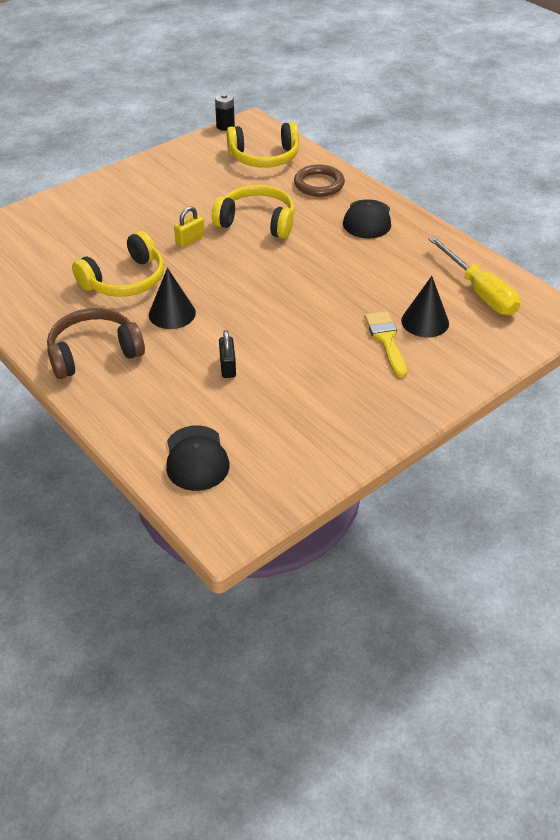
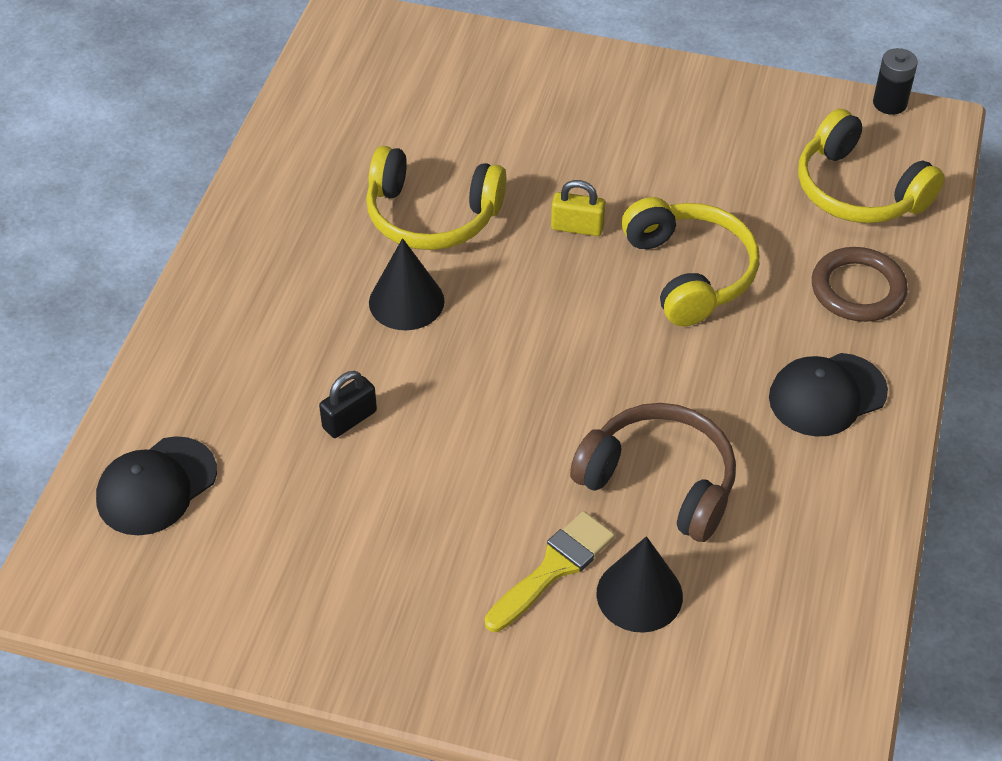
camera: 55 degrees right, 5 degrees up
brown headphones [47,308,145,379] -> brown headphones moved to [570,403,736,542]
yellow screwdriver [428,236,520,315] -> none

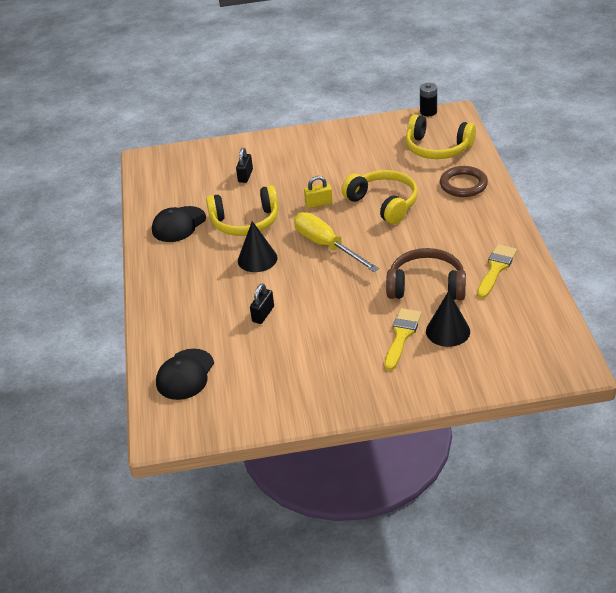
camera: 20 degrees left, 10 degrees down
black cap [769,353,888,437] -> black cap moved to [152,206,206,242]
none -> black padlock [236,148,253,183]
none -> yellow screwdriver [294,212,379,272]
none -> yellow brush [477,244,517,298]

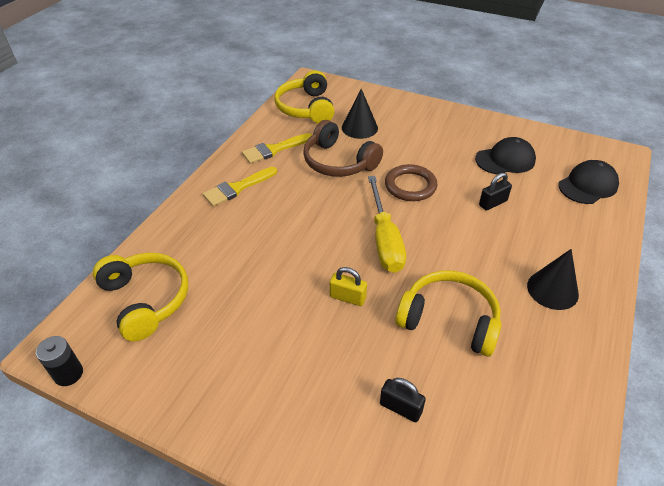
camera: 150 degrees left, 5 degrees up
black cap [152,206,206,242] -> black cap moved to [475,137,536,174]
black padlock [236,148,253,183] -> black padlock turned 75 degrees clockwise [380,378,426,422]
black cone [238,221,278,272] -> black cone moved to [527,249,579,310]
yellow headphones [341,170,418,224] -> yellow headphones moved to [274,70,334,123]
yellow brush [384,308,422,371] -> yellow brush moved to [203,167,277,206]
brown ring [440,166,488,197] -> brown ring moved to [385,164,437,201]

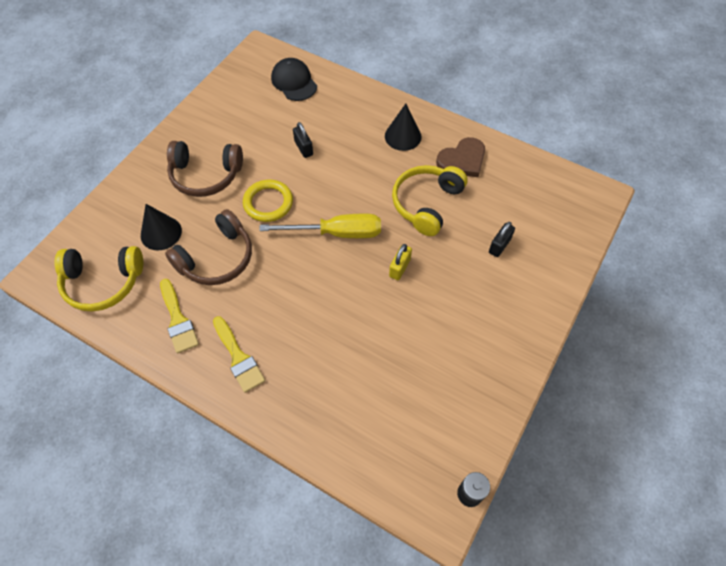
camera: 85 degrees left, 15 degrees up
yellow headphones [93,253,188,341] -> none
brown ring [385,164,437,201] -> yellow ring [243,180,293,222]
black cap [475,137,536,174] -> none
none -> brown headphones [167,141,243,197]
none -> brown heart [436,137,485,177]

